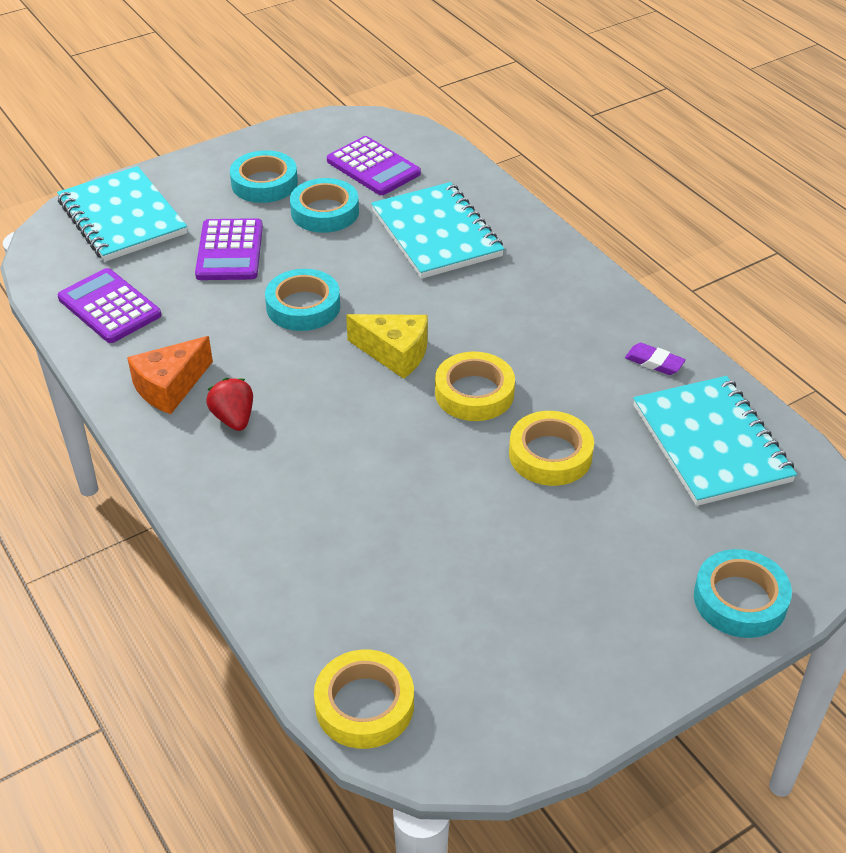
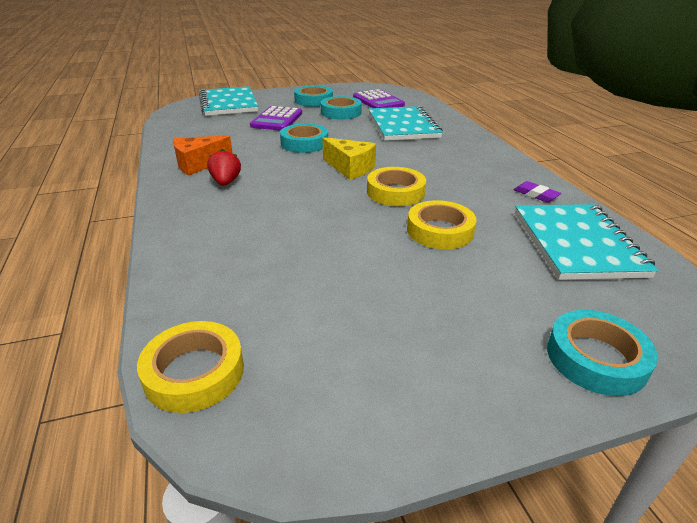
camera: 15 degrees right, 10 degrees down
purple calculator [58,268,161,343] -> none

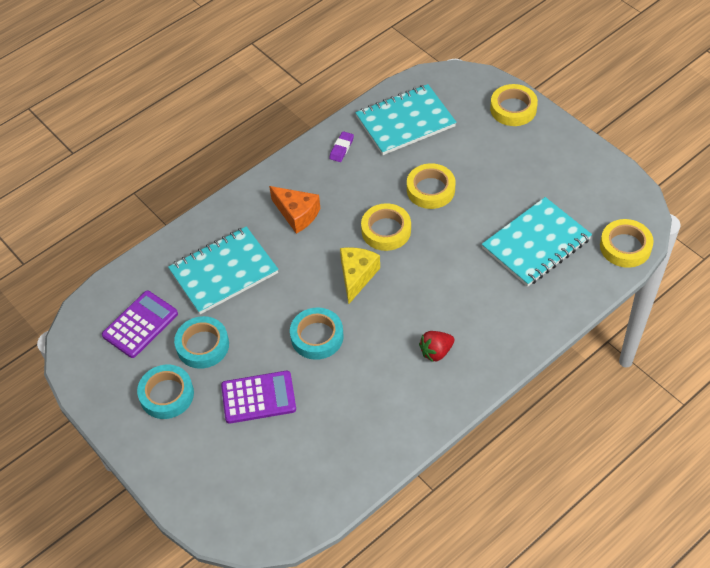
camera: 110 degrees left, 20 degrees up
orange cheese [173,136,233,175] -> orange cheese moved to [269,186,320,234]
turquoise notebook [199,86,258,116] -> turquoise notebook moved to [482,197,592,287]
turquoise tape [547,310,658,396] -> yellow tape [490,84,538,126]

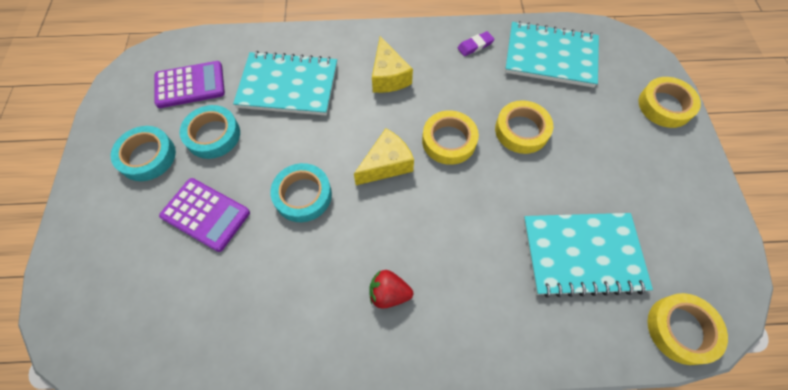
camera: 35 degrees right, 10 degrees up
orange cheese [269,186,320,234] -> yellow cheese [372,36,413,93]

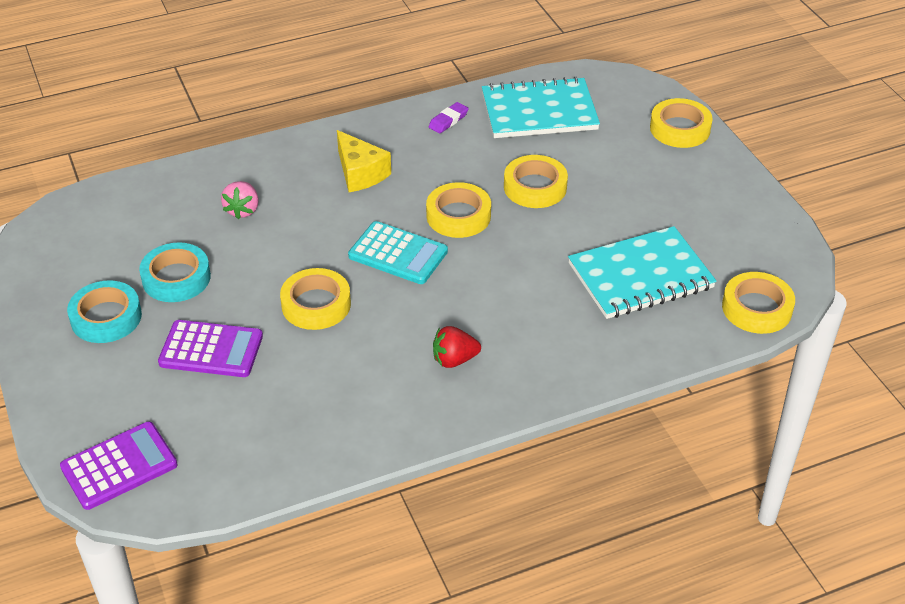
camera: 20 degrees left, 20 degrees down
purple calculator [154,61,225,108] -> purple calculator moved to [60,422,178,510]
turquoise notebook [233,51,337,116] -> pink strawberry [221,181,259,219]
turquoise tape [270,163,332,222] -> yellow tape [280,268,351,330]
yellow cheese [354,128,414,185] -> turquoise calculator [348,221,448,284]

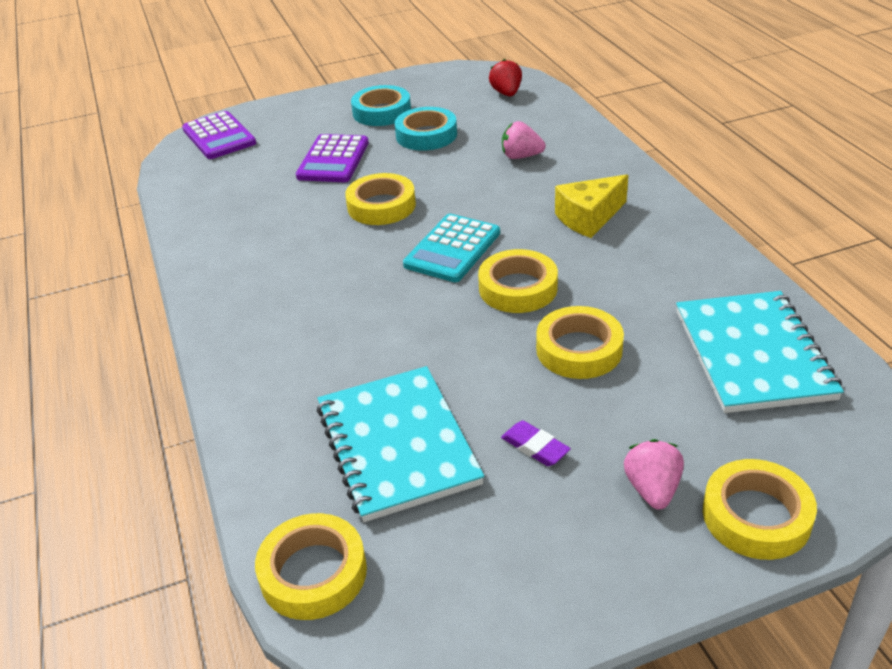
camera: 95 degrees right, 5 degrees down
purple eraser [429,102,469,134] -> purple eraser moved to [501,420,571,466]
red strawberry [433,326,481,368] -> red strawberry moved to [489,59,522,96]
none -> pink strawberry [624,439,684,509]

